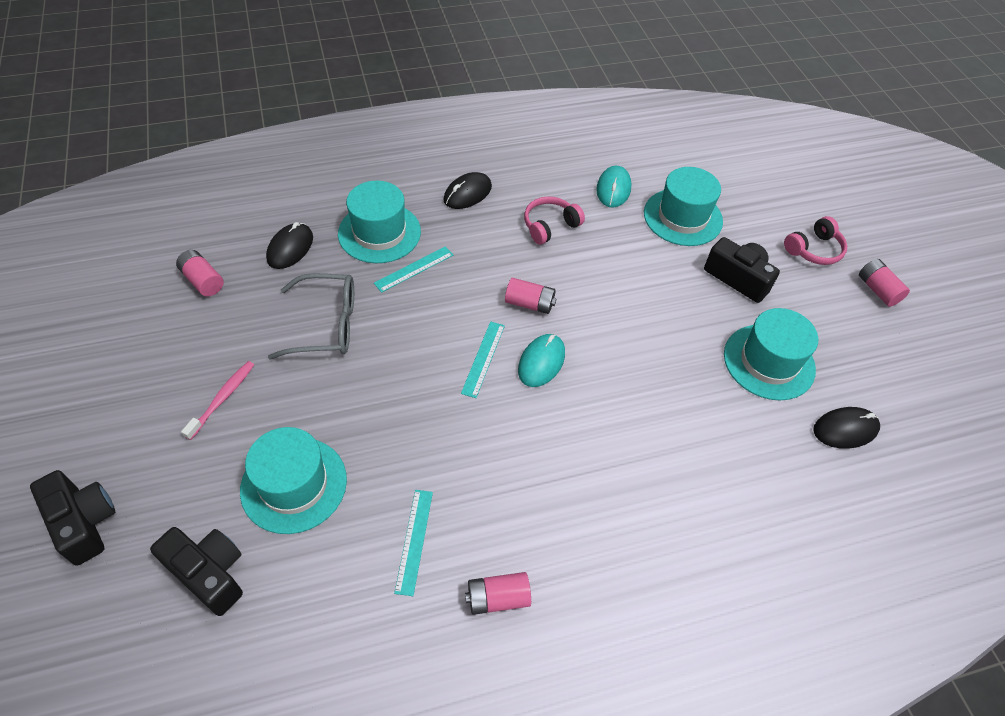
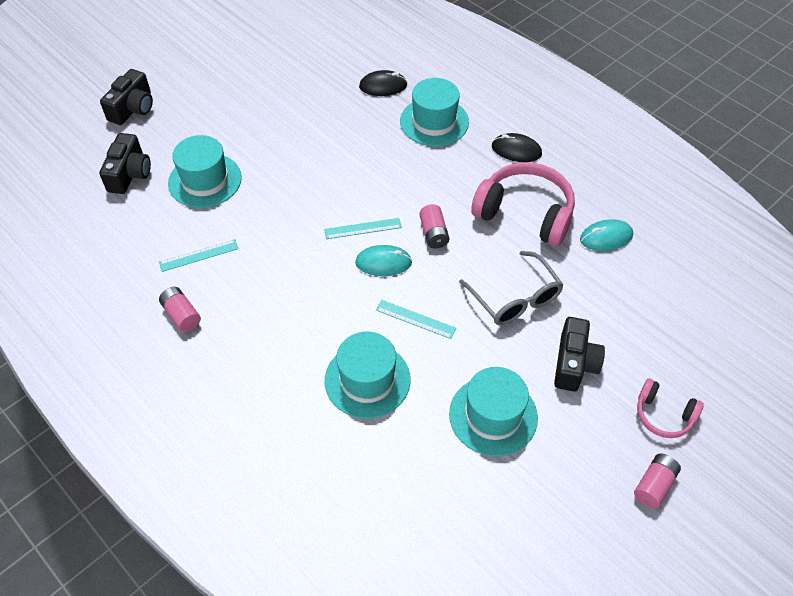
camera: 65 degrees right, 0 degrees up
pink battery [176,250,224,296] -> none
pink toothbrush [181,361,254,440] -> none
grey glasses [268,273,354,359] -> grey glasses moved to [459,251,564,325]
turquoise ruler [374,246,453,293] -> turquoise ruler moved to [376,300,457,339]
pink headphones [524,196,585,245] -> pink headphones [471,162,575,246], size x1.85
turquoise hat [644,167,723,246] -> turquoise hat moved to [325,332,411,418]
black mouse [813,407,880,449] -> none

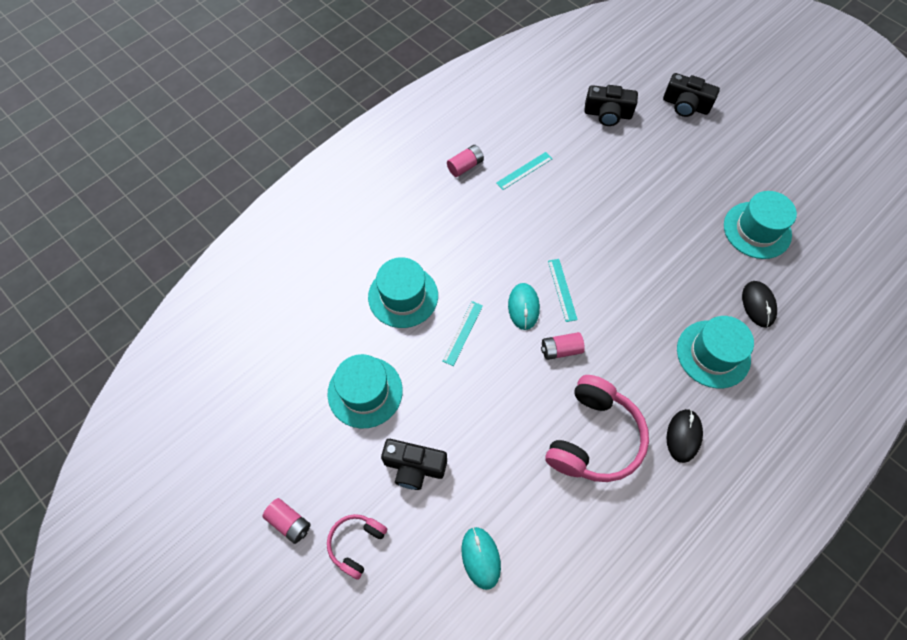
camera: 90 degrees right, 10 degrees up
turquoise ruler [159,239,238,272] -> turquoise ruler turned 75 degrees clockwise [496,152,552,190]
turquoise hat [168,135,242,208] -> turquoise hat moved to [724,191,797,259]
grey glasses [459,251,564,325] -> none
turquoise mouse [580,219,633,251] -> turquoise mouse moved to [462,527,501,590]

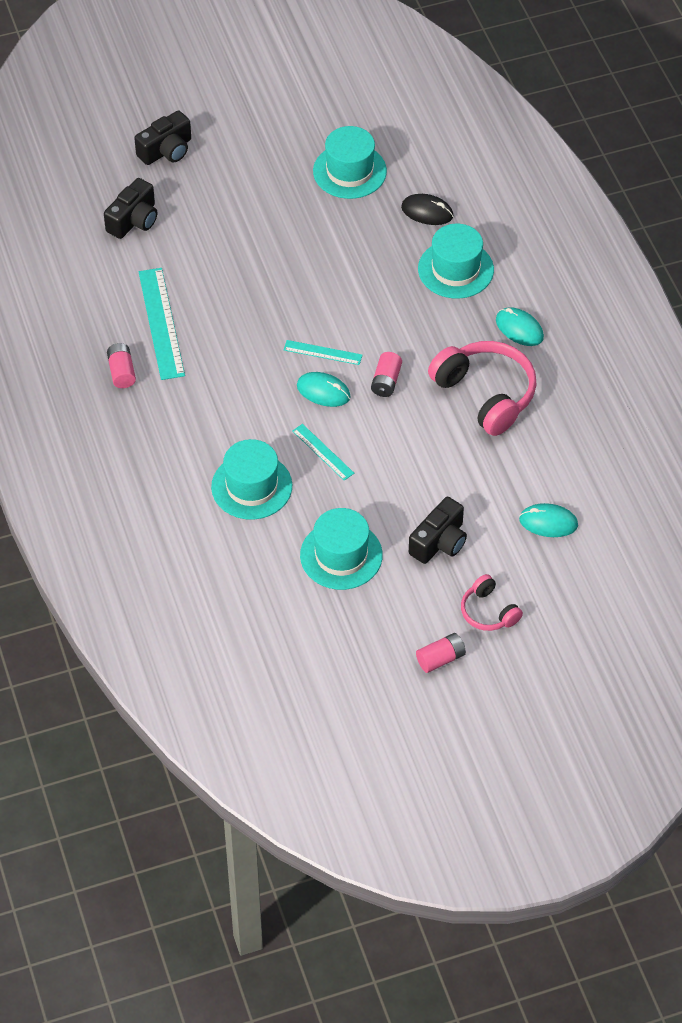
camera: 65 degrees left, 10 degrees down
turquoise ruler [496,152,552,190] -> turquoise ruler [139,268,185,380], size x1.83
black mouse [667,409,703,463] -> turquoise mouse [496,307,544,346]

